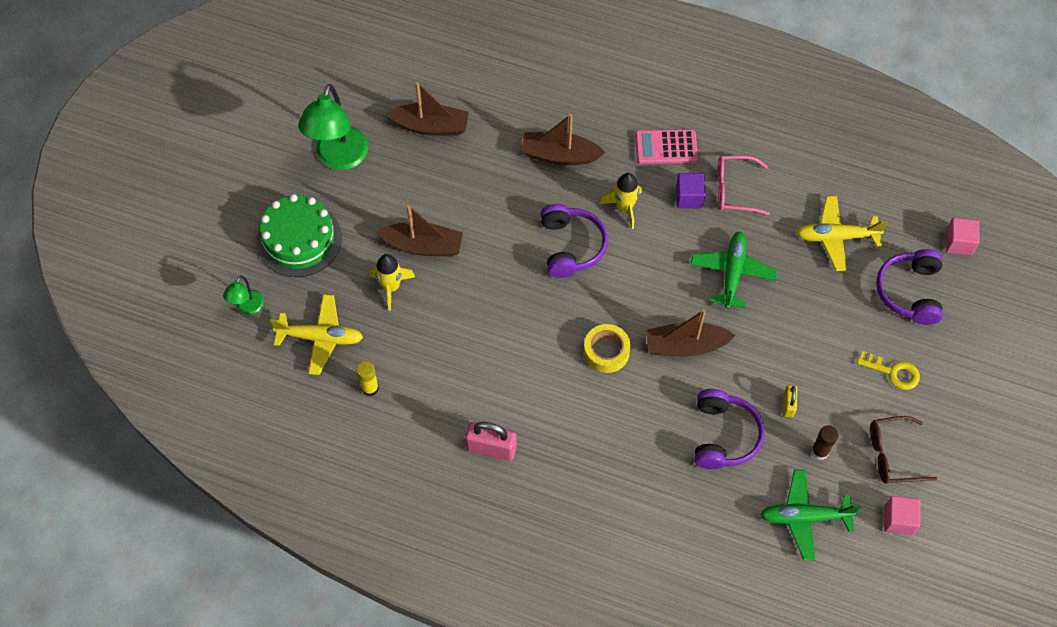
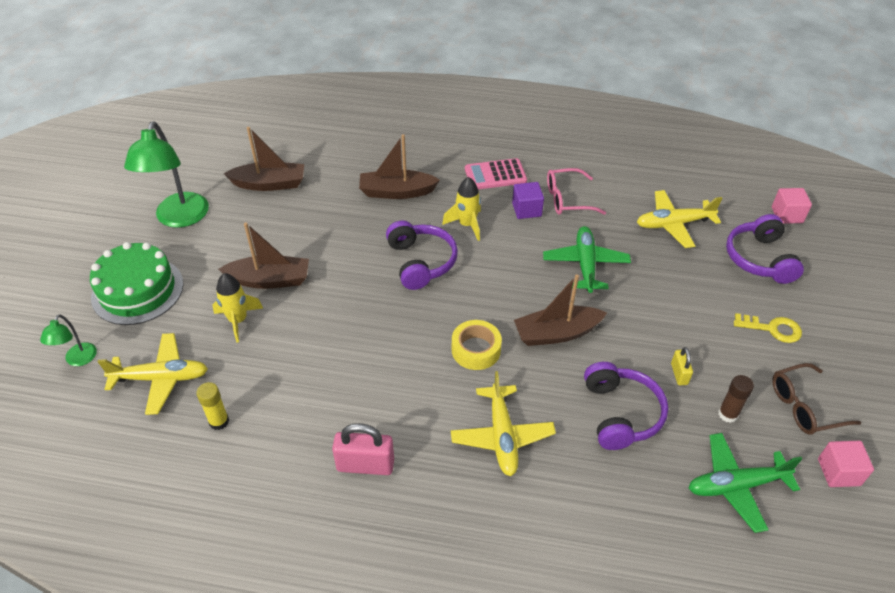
camera: 10 degrees left, 15 degrees down
none -> yellow plane [451,371,556,476]

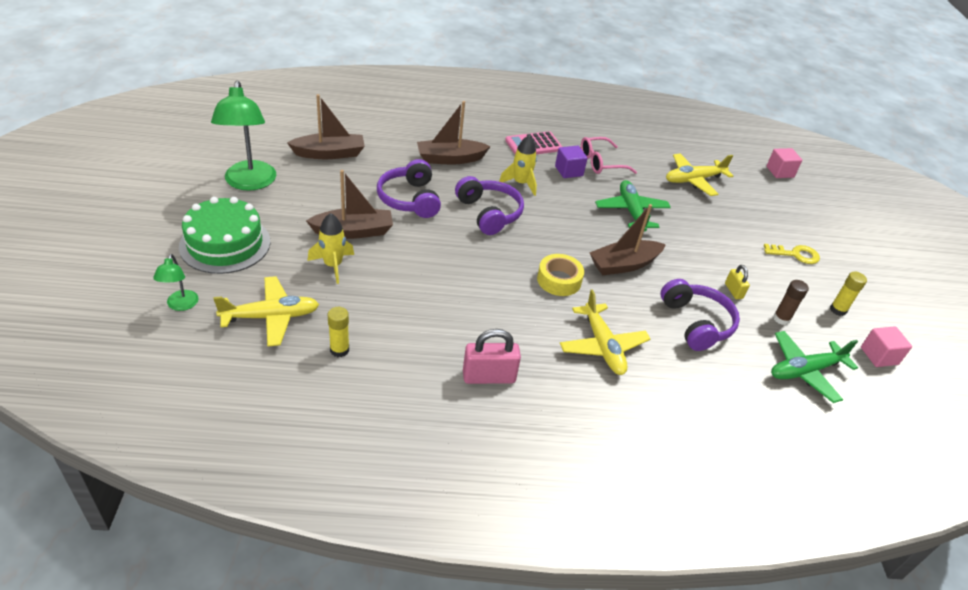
camera: 15 degrees left, 5 degrees down
purple headphones [726,214,804,284] -> purple headphones moved to [377,159,441,218]
brown glasses [772,363,861,435] -> yellow glue stick [830,272,867,316]

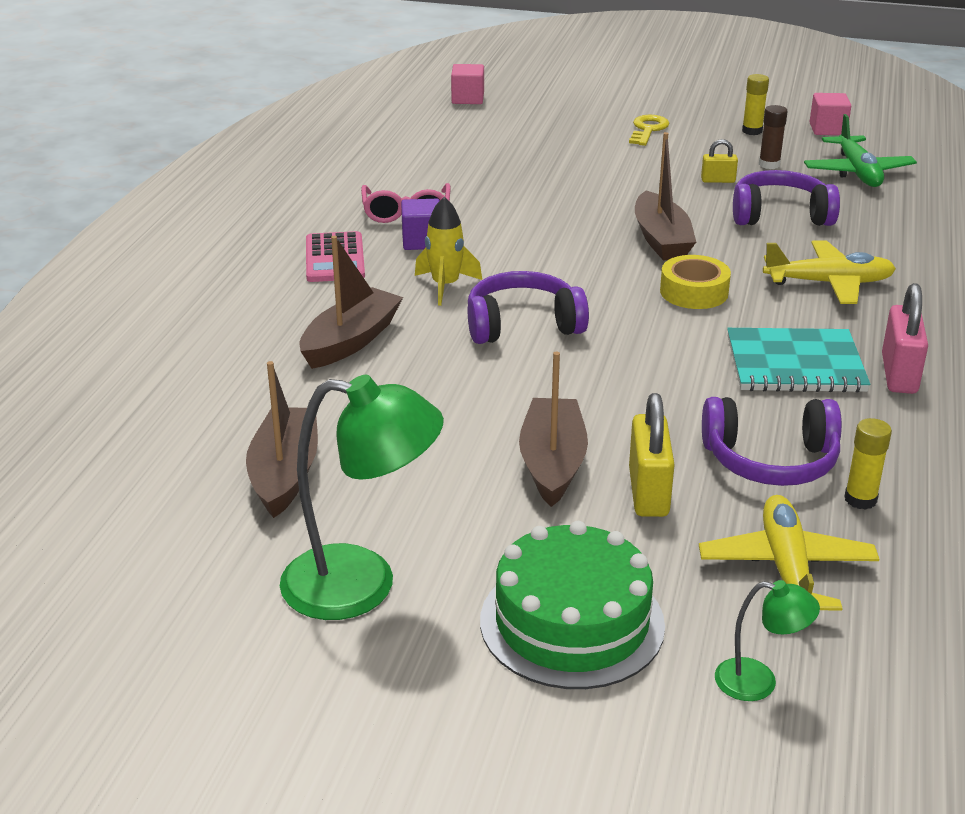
camera: 70 degrees left, 10 degrees down
yellow rocket [308,213,354,284] -> yellow padlock [629,393,675,517]
purple headphones [377,159,441,218] -> purple headphones moved to [702,397,842,486]
brown boat [417,101,491,164] -> brown boat turned 150 degrees counterclockwise [300,236,403,369]
green plane [595,180,671,232] -> none
yellow plane [666,153,733,196] -> none
none -> turquoise notebook [727,328,870,393]

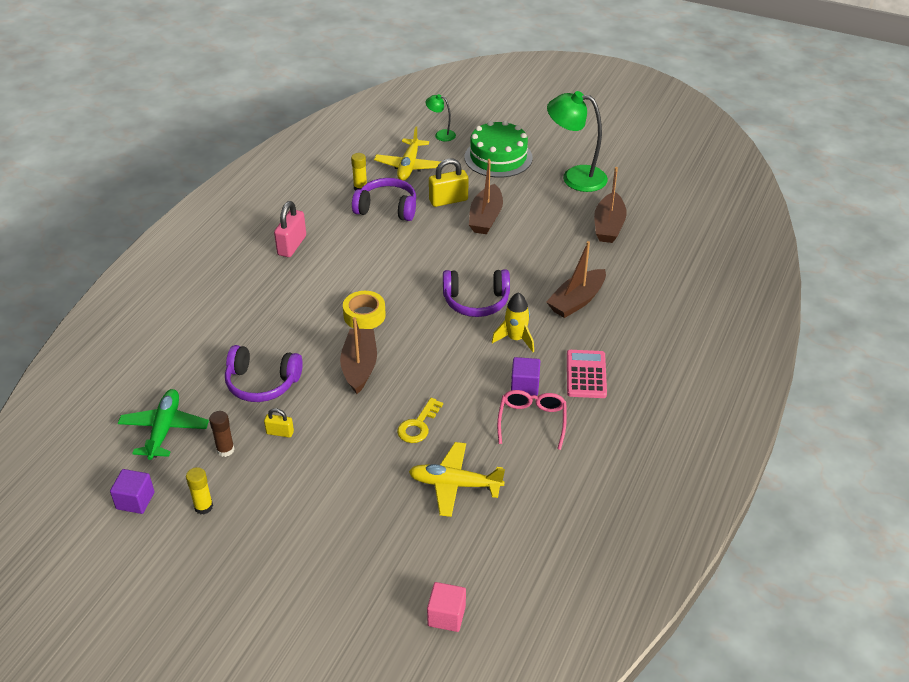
camera: 170 degrees left, 10 degrees up
yellow key [629,115,670,146] -> yellow key moved to [397,398,443,443]
yellow padlock [629,393,675,517] -> yellow padlock turned 60 degrees clockwise [429,158,468,207]
turquoise notebook [727,328,870,393] -> none
yellow plane [763,240,896,304] -> yellow plane moved to [409,442,505,517]
pink cube [810,93,851,135] -> purple cube [110,469,155,514]

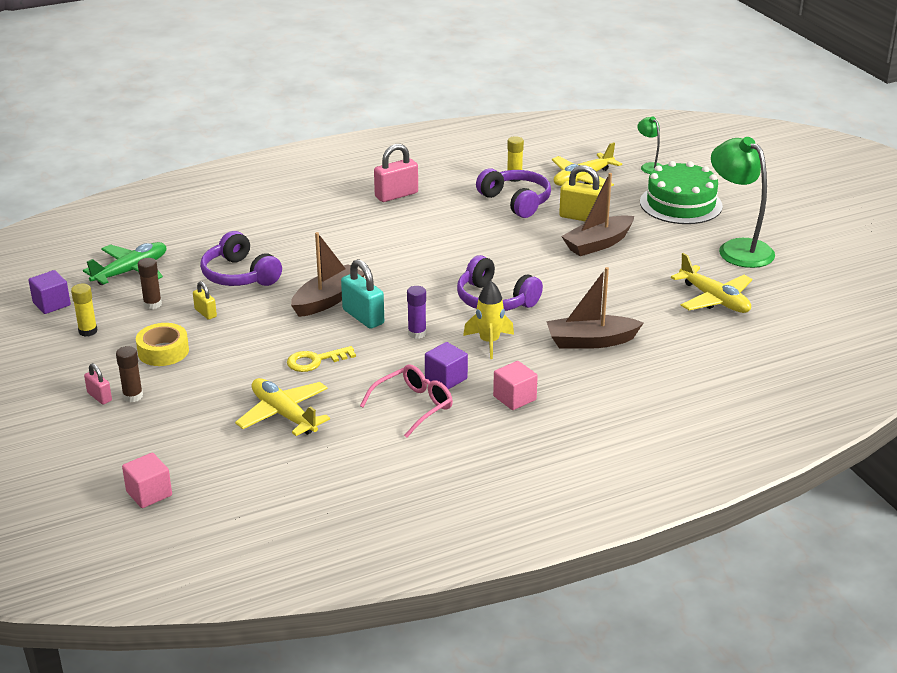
camera: 40 degrees right, 10 degrees down
yellow tape [343,291,386,329] -> yellow tape moved to [136,323,189,366]
pink calculator [567,350,607,398] -> pink cube [493,361,538,410]
brown boat [594,167,627,243] -> yellow plane [671,253,752,313]
none -> pink padlock [84,363,112,405]
none -> brown glue stick [116,346,143,402]
none -> turquoise padlock [341,259,384,329]
none -> purple glue stick [407,286,426,339]

